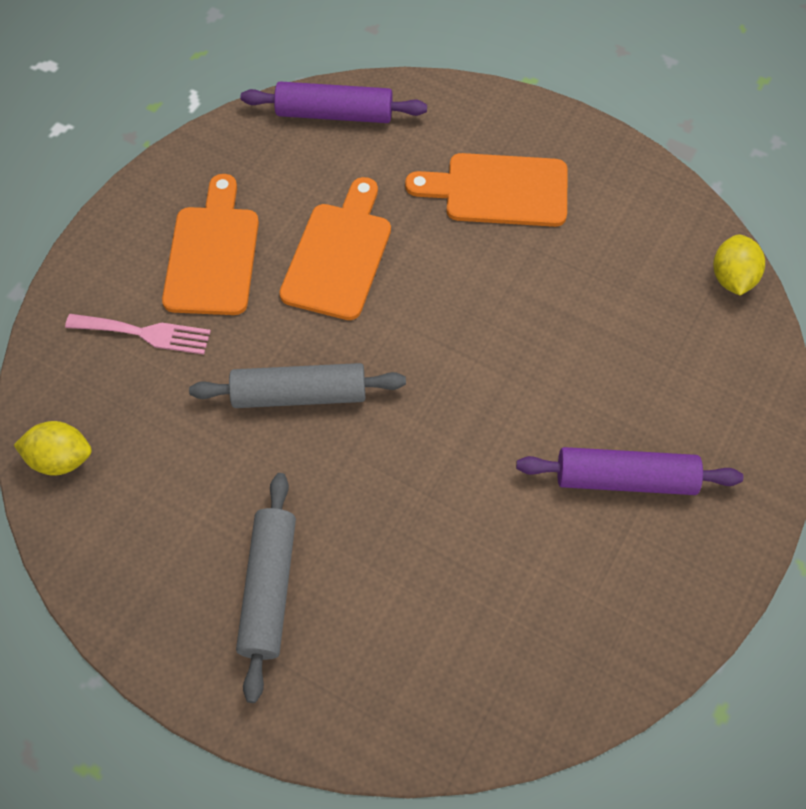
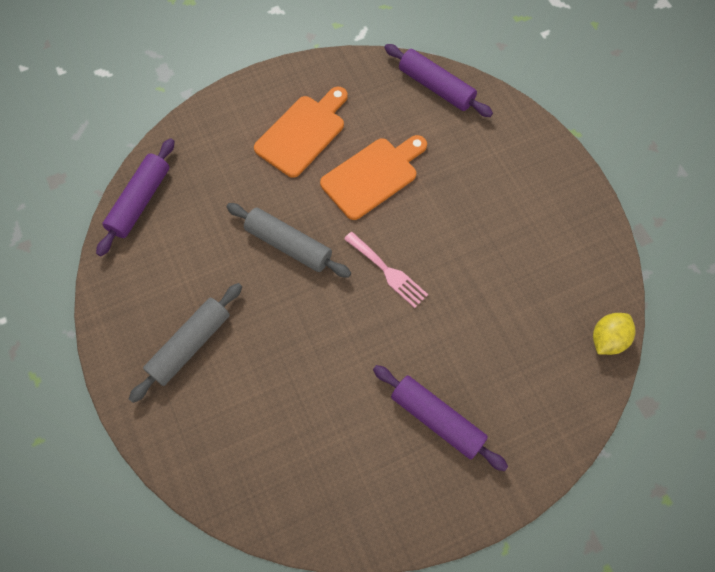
camera: 35 degrees right, 5 degrees up
yellow lemon [14,421,92,476] -> purple rolling pin [96,138,174,256]
pink fork [65,314,211,355] -> pink fork moved to [344,232,428,308]
orange cutting board [405,153,568,227] -> none

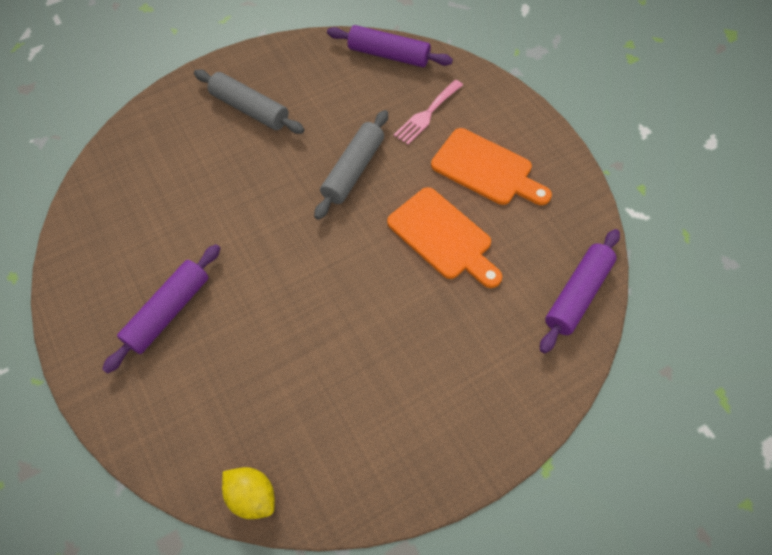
camera: 85 degrees right, 5 degrees down
pink fork [344,232,428,308] -> pink fork moved to [394,80,463,145]

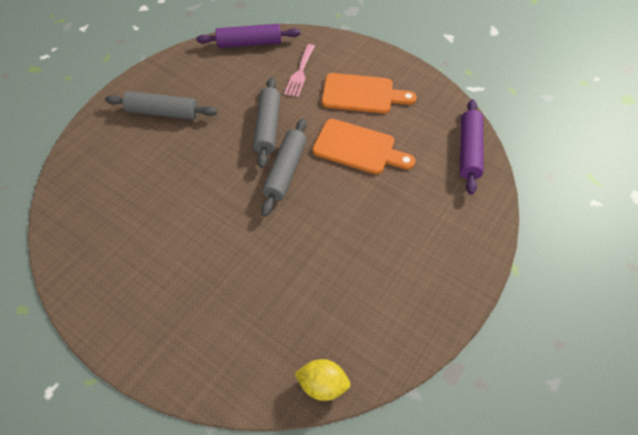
camera: 25 degrees left, 5 degrees down
purple rolling pin [102,244,220,374] -> none
none -> grey rolling pin [261,118,307,216]

